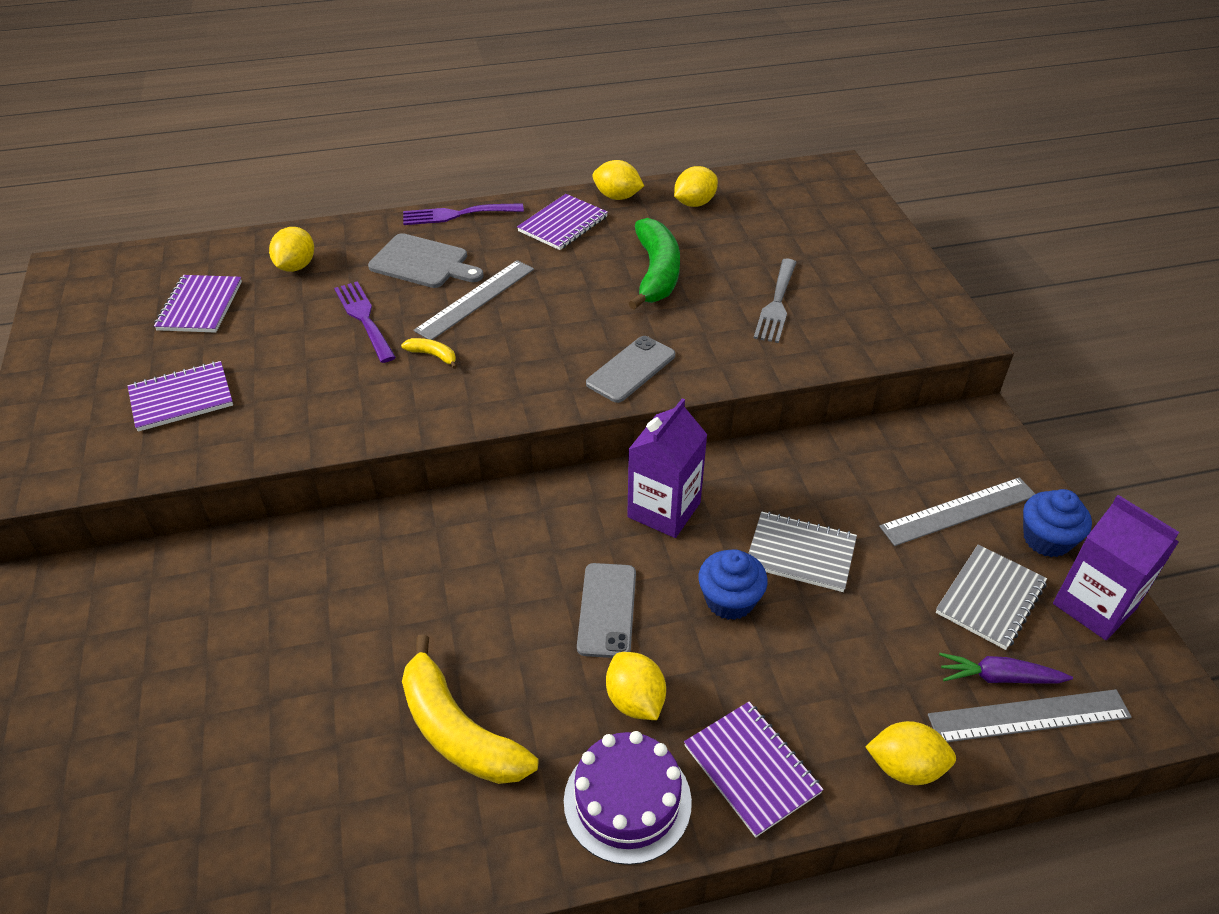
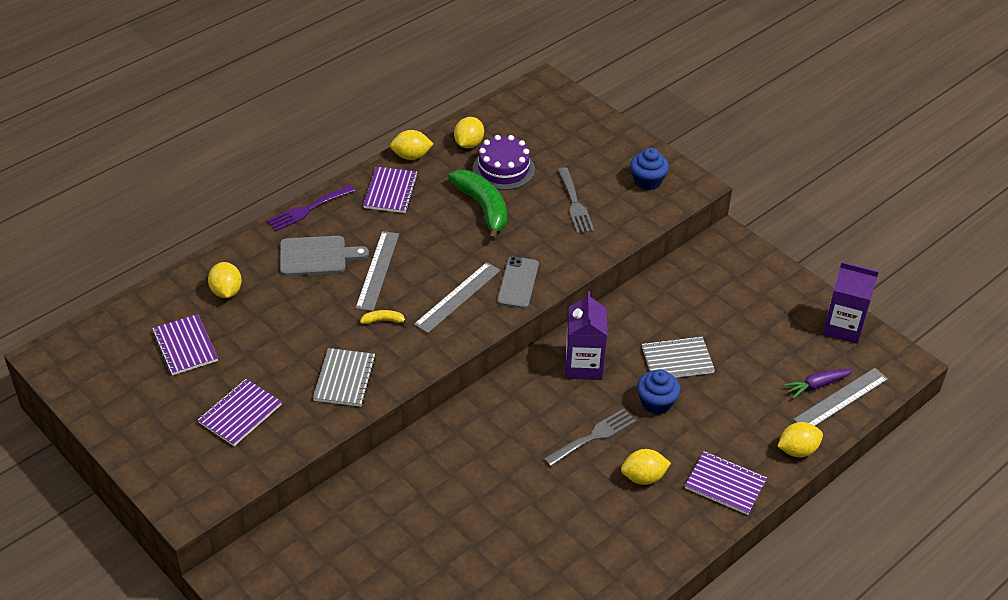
camera: 30 degrees left, 0 degrees up
purple fork [334,281,396,363] -> none
yellow banana [402,634,538,784] -> none
purple cake [564,731,692,865] -> purple cake moved to [473,135,535,190]
grey phone [577,563,636,658] -> grey fork [544,409,636,467]
yellow lemon [606,652,666,720] -> yellow lemon turned 45 degrees counterclockwise [621,449,671,485]
grey ruler [879,477,1035,546] -> grey ruler moved to [414,262,501,333]
grey notebook [936,544,1047,650] -> grey notebook moved to [313,348,376,407]
blue cupcake [1023,489,1092,557] -> blue cupcake moved to [630,148,669,190]

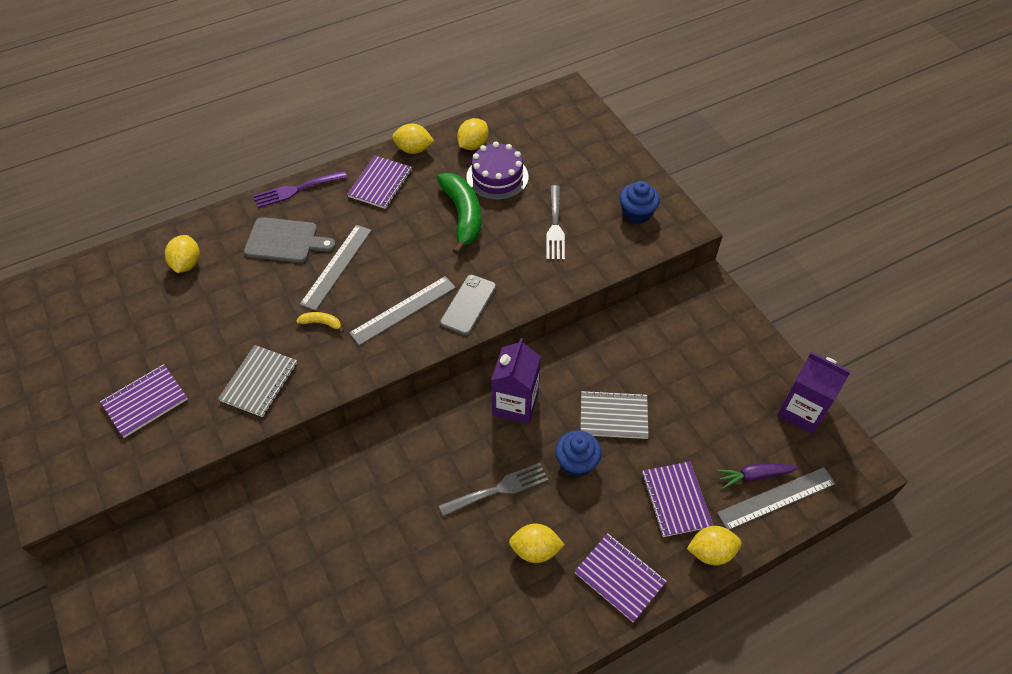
camera: 15 degrees right, 10 degrees up
purple notebook [152,314,218,375] -> purple notebook moved to [642,462,713,537]

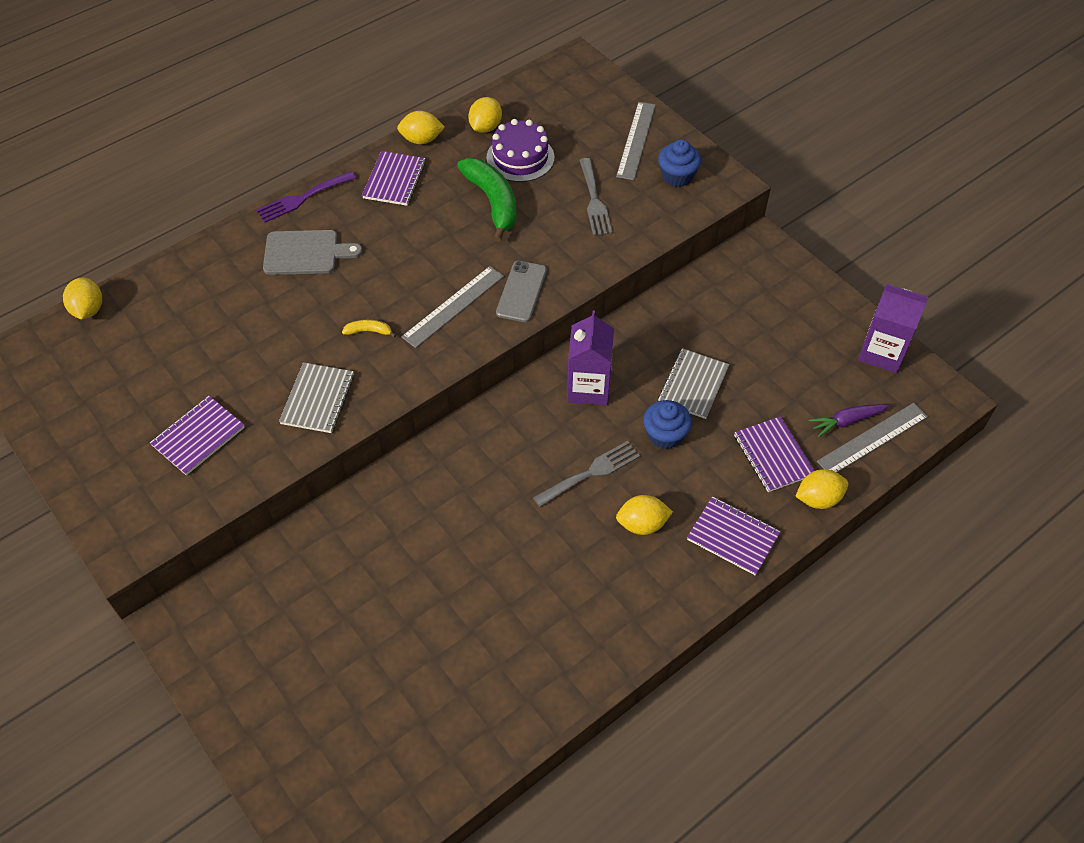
camera: 10 degrees left, 0 degrees up
yellow lemon [165,235,200,273] -> yellow lemon moved to [63,277,102,319]
grey ruler [300,225,372,311] -> grey ruler moved to [616,102,656,180]
grey notebook [581,390,649,439] -> grey notebook turned 60 degrees counterclockwise [658,348,729,419]

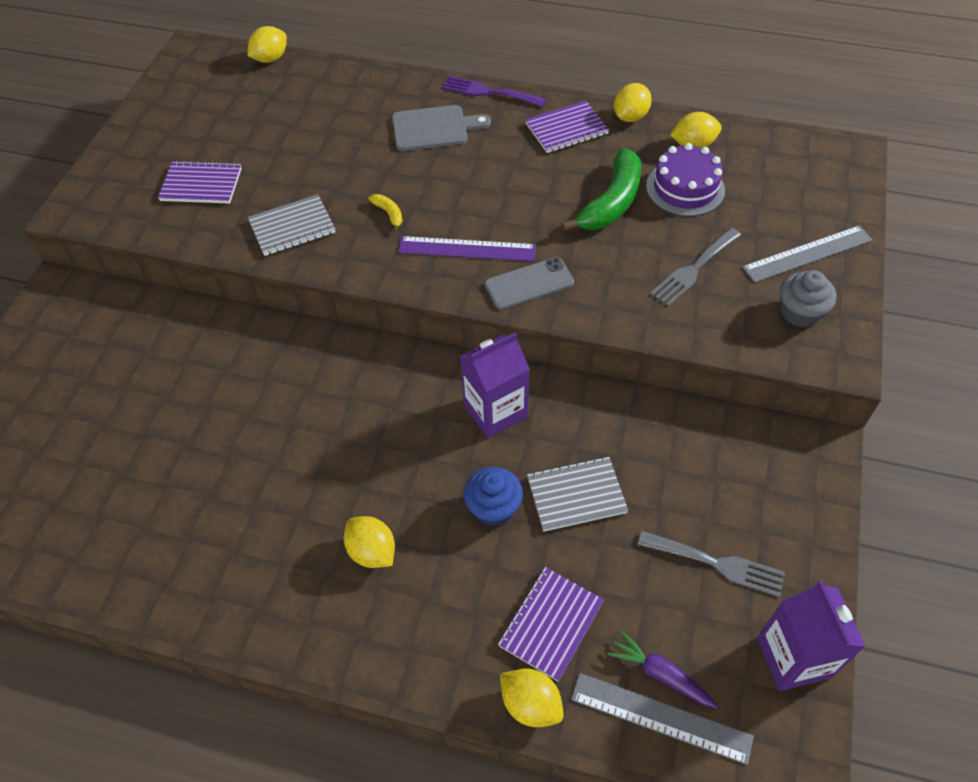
camera: 55 degrees right, 0 degrees up
grey cutting board [263,230,363,275] -> grey cutting board turned 60 degrees counterclockwise [392,105,491,151]
yellow lemon [397,111,445,144] -> yellow lemon turned 75 degrees clockwise [614,83,652,122]
grey ruler [401,266,504,348] -> purple ruler [398,236,536,261]
grey fork [533,441,640,507] -> grey fork moved to [638,531,785,597]
blue cupcake [658,140,701,187] -> grey cupcake [780,270,836,327]
purple notebook [687,496,781,576] -> none

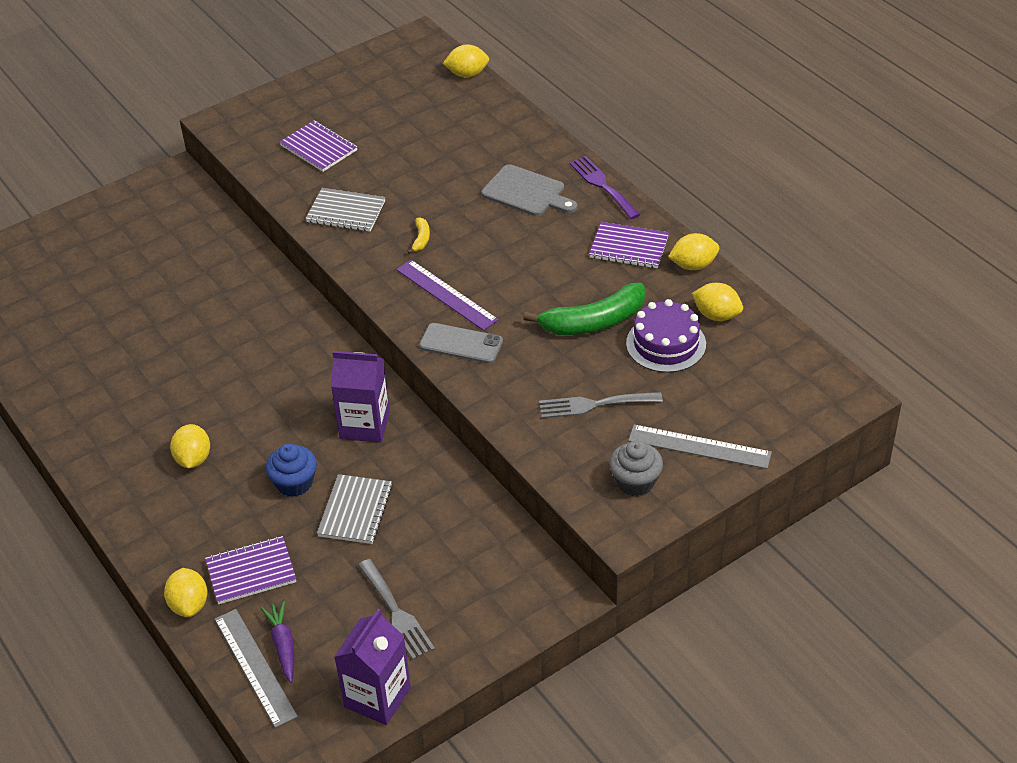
camera: 40 degrees right, 10 degrees down
grey notebook [527,457,628,532] -> grey notebook turned 75 degrees clockwise [317,474,393,544]

